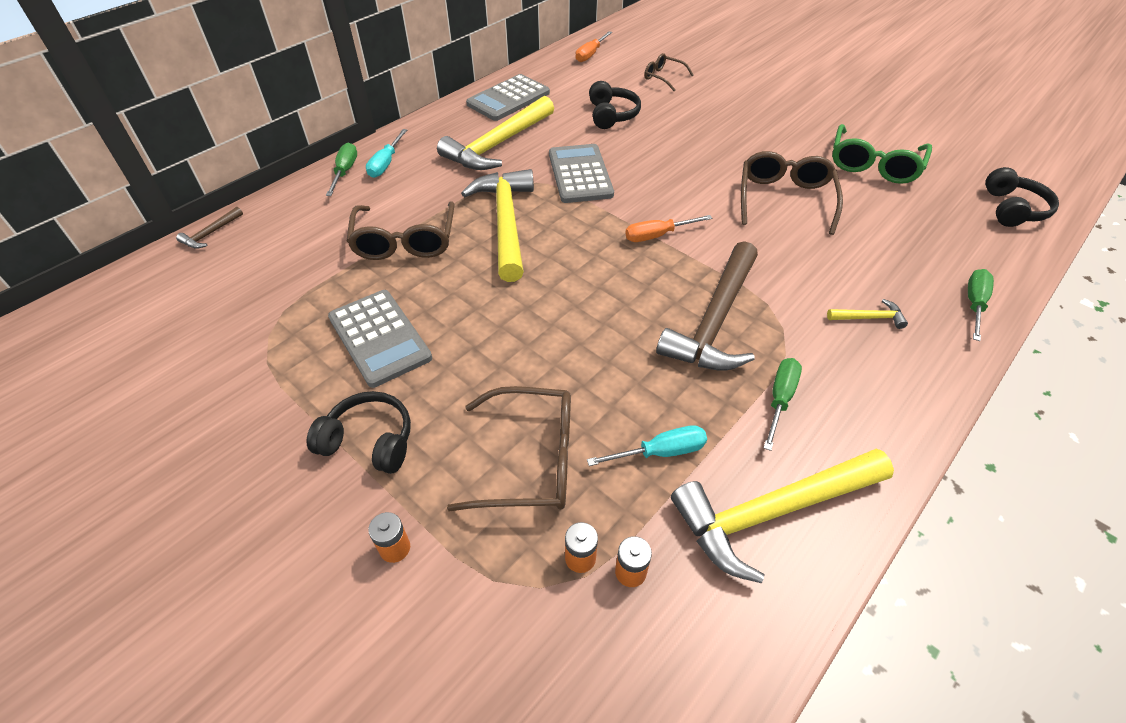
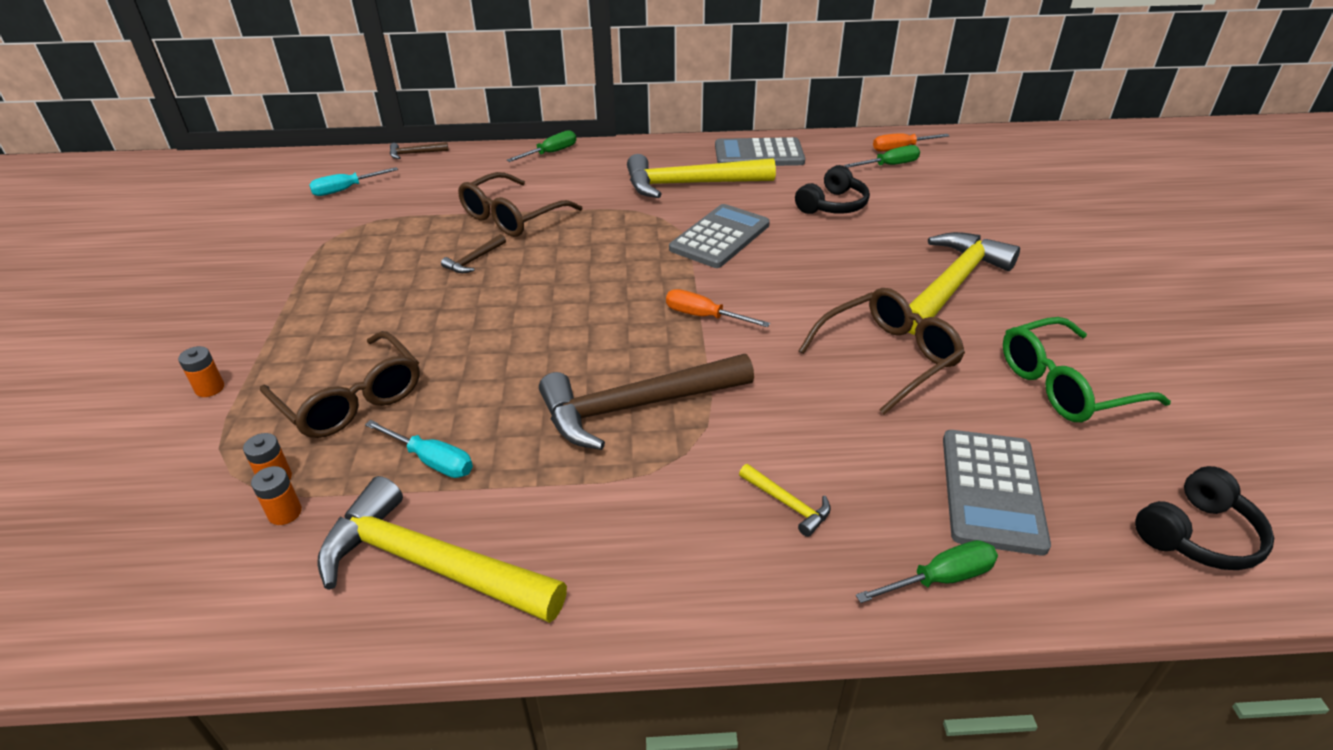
camera: 45 degrees right, 10 degrees down
black headphones [306,391,411,474] -> none
grey calculator [328,290,432,388] -> grey calculator moved to [943,430,1051,555]
turquoise screwdriver [366,129,407,178] -> turquoise screwdriver moved to [309,167,398,196]
yellow hammer [461,169,534,282] -> yellow hammer moved to [908,232,1020,335]
brown glasses [644,53,694,91] -> none
green screwdriver [763,358,802,451] -> green screwdriver moved to [844,145,920,168]
none -> brown hammer [441,234,506,273]

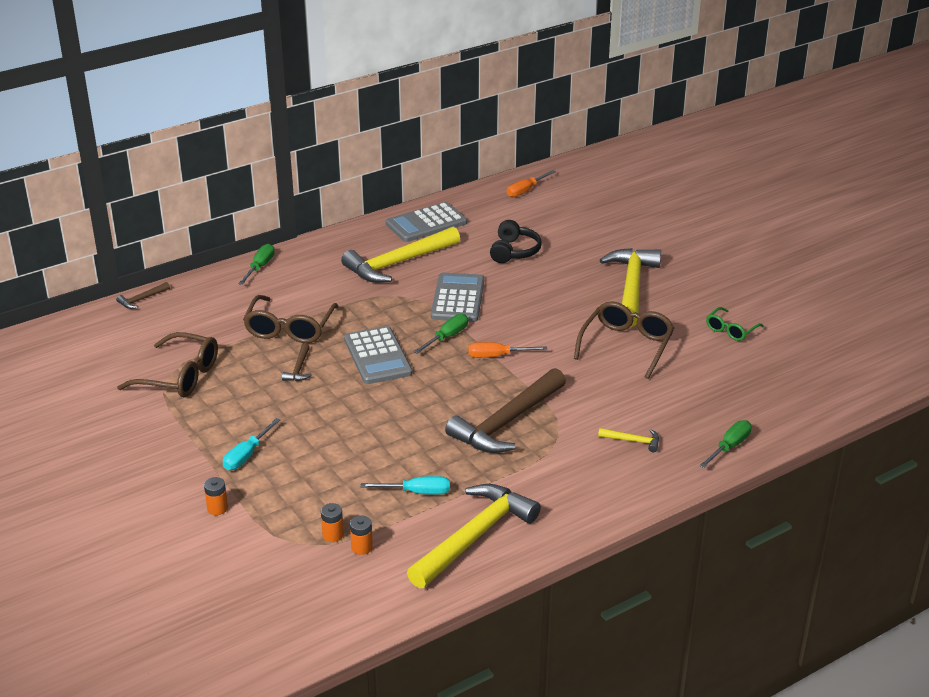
camera: 30 degrees left, 5 degrees down
brown glasses [260,331,420,438] -> brown glasses moved to [117,332,218,397]
turquoise screwdriver [309,167,398,196] -> turquoise screwdriver moved to [223,418,280,470]
yellow hammer [317,476,567,623] -> yellow hammer turned 135 degrees clockwise [407,484,541,588]
green screwdriver [844,145,920,168] -> green screwdriver moved to [413,314,468,354]
grey calculator [943,430,1051,555] -> grey calculator moved to [344,326,412,384]
green glasses [1003,317,1171,422] -> green glasses [706,307,764,341], size x0.57
black headphones [1135,466,1274,570] -> none

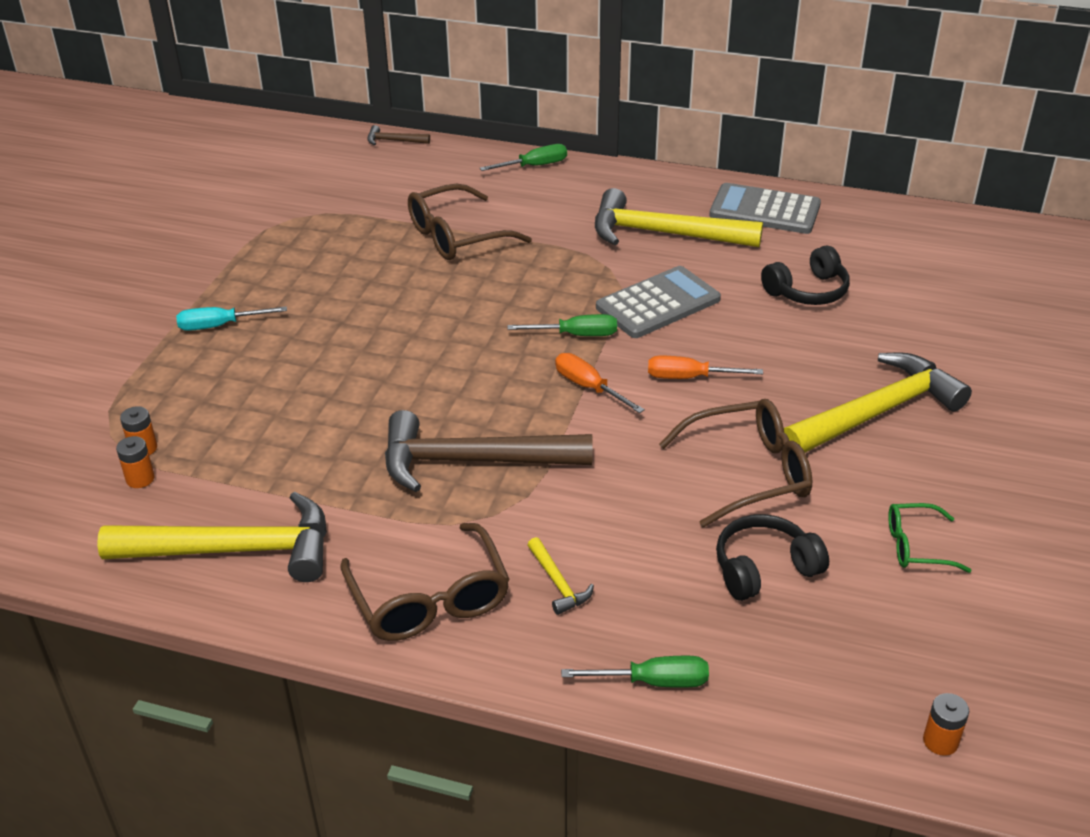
camera: 50 degrees right, 5 degrees up
brown glasses [117,332,218,397] -> brown glasses moved to [340,523,510,641]
orange battery [204,477,228,515] -> orange battery moved to [923,693,969,756]
brown hammer [282,343,312,381] -> none
grey calculator [344,326,412,384] -> none
turquoise screwdriver [360,476,450,495] -> none
orange screwdriver [507,170,556,197] -> orange screwdriver moved to [648,356,763,379]
none -> black headphones [716,514,829,601]

